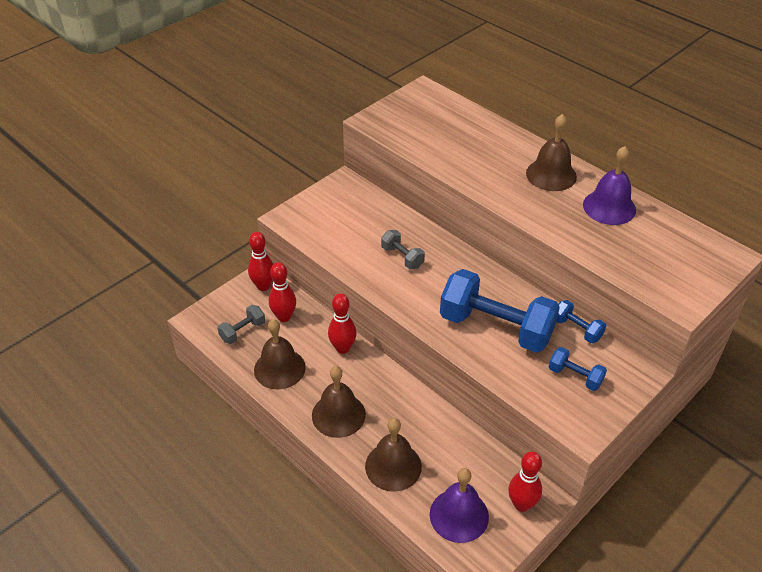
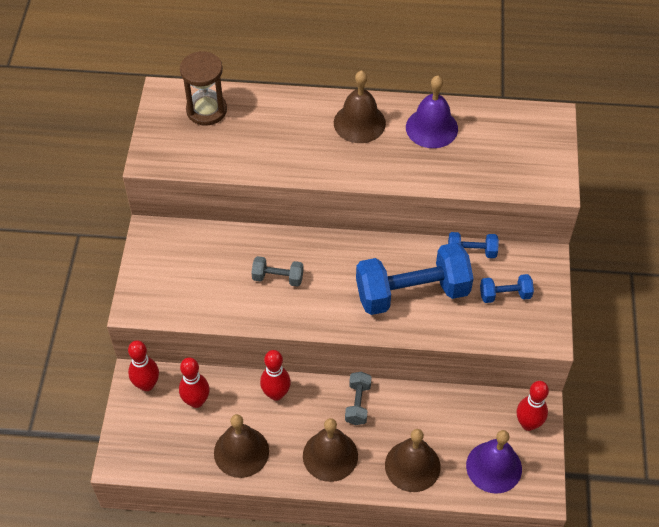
camera: 40 degrees left, 10 degrees up
grey dumbbell [217,305,265,344] -> grey dumbbell moved to [345,372,372,425]
none -> brown hourglass [180,51,227,125]

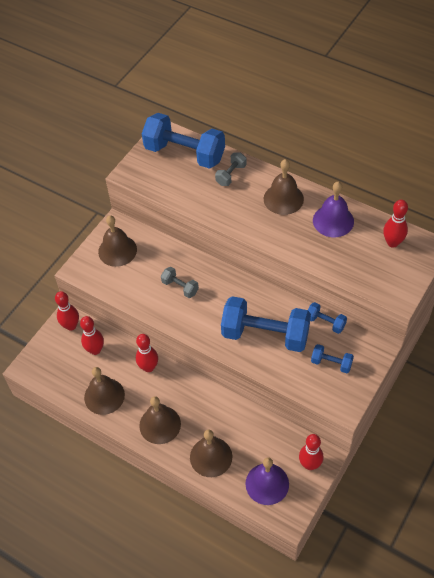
camera: 30 degrees right, 0 degrees up
brown hourglass [180,51,227,125] -> blue dumbbell [142,113,225,169]
grey dumbbell [345,372,372,425] -> grey dumbbell moved to [215,152,247,186]
none -> brown bell [98,215,137,267]
none -> red bowling pin [383,200,408,248]

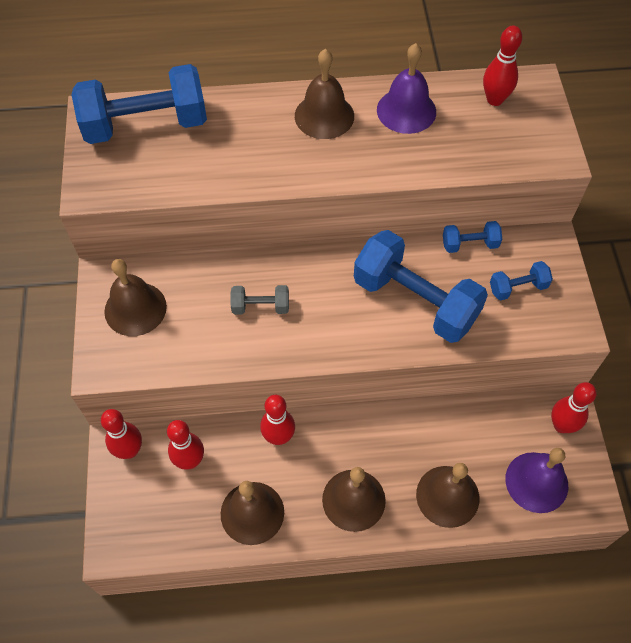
camera: 40 degrees left, 5 degrees up
grey dumbbell [215,152,247,186] -> none
blue dumbbell [221,296,311,352] -> blue dumbbell turned 60 degrees clockwise [354,230,488,343]

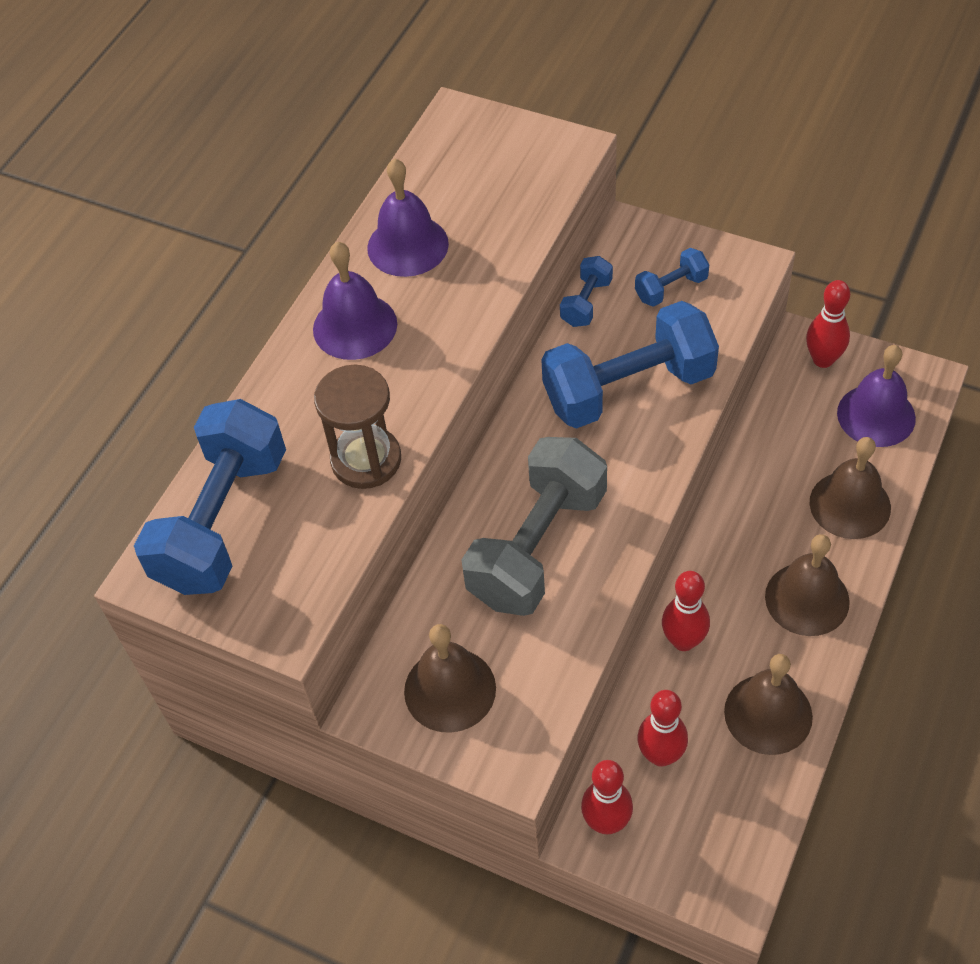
camera: 55 degrees left, 5 degrees down
grey dumbbell [230,285,289,315] -> grey dumbbell [461,437,607,616], size x2.18
brown bell [295,49,354,139] -> purple bell [313,242,397,360]
red bowling pin [483,26,522,106] -> none
blue dumbbell [490,261,553,301] -> blue dumbbell turned 45 degrees clockwise [635,248,709,307]
none -> brown hourglass [314,365,401,489]

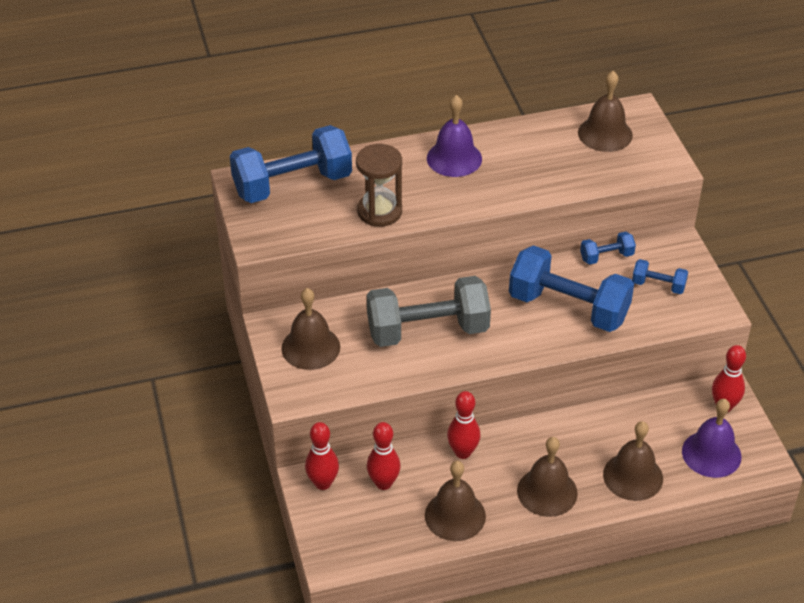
camera: 45 degrees right, 10 degrees down
purple bell [367,158,449,277] -> none
none -> brown bell [578,71,633,152]

